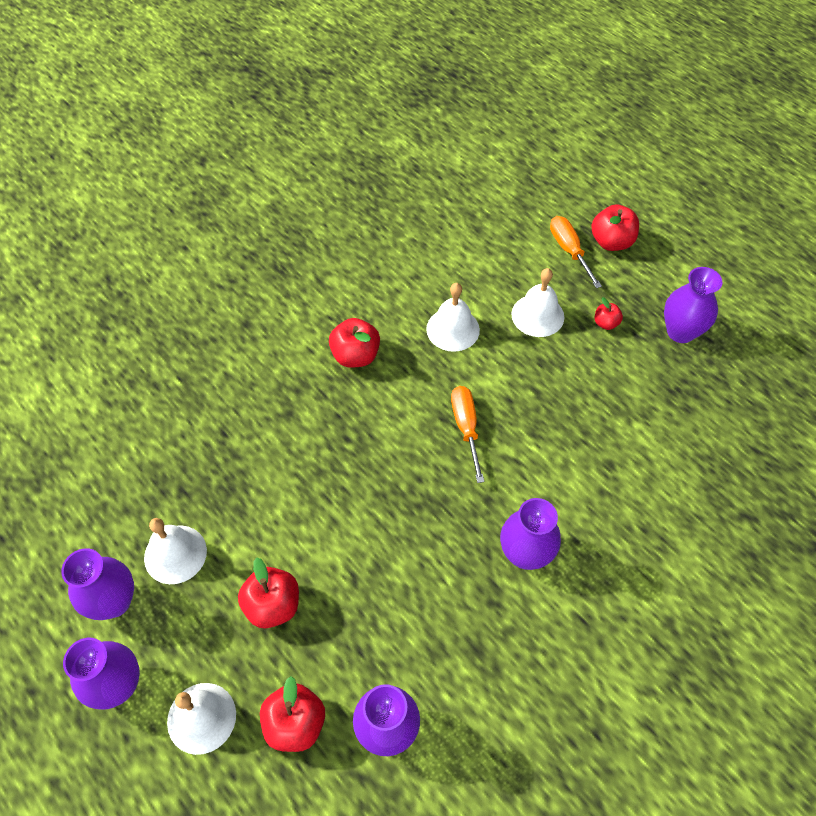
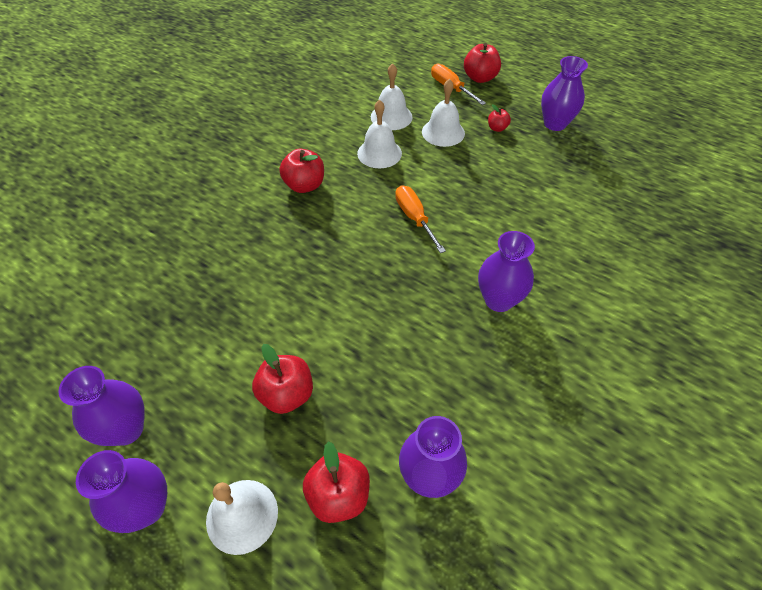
camera: 15 degrees left, 5 degrees down
white bell [144,518,207,584] -> white bell moved to [371,63,413,130]

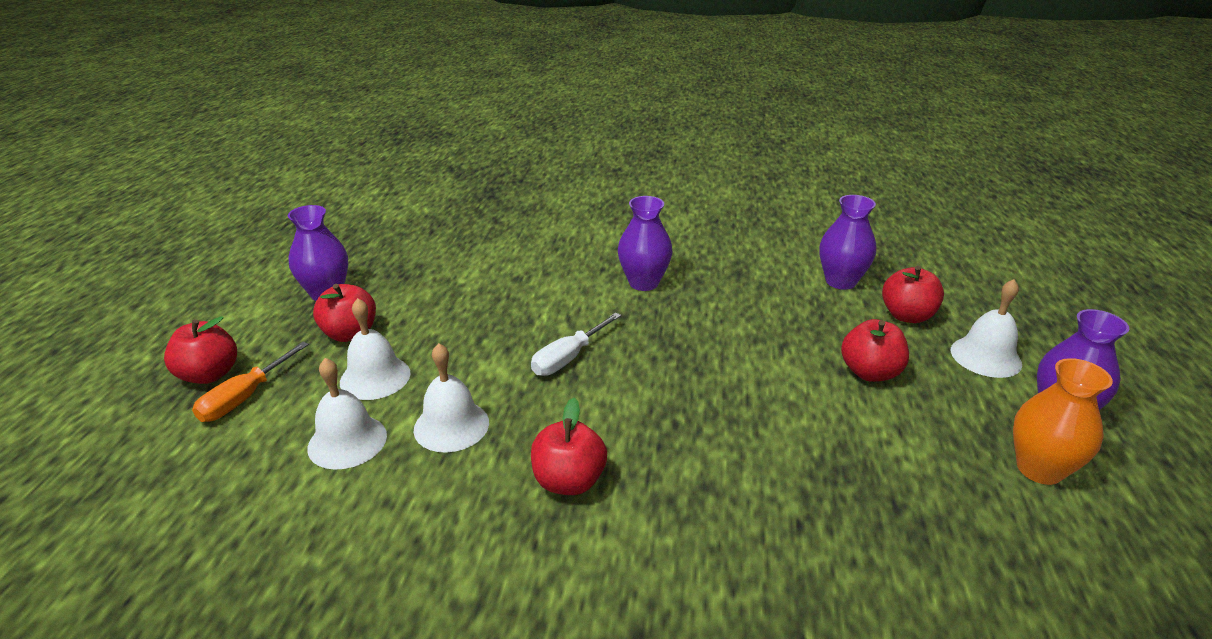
camera: 115 degrees left, 20 degrees down
purple vase [59,366,145,446] -> orange vase [1013,358,1113,485]
orange screwdriver [395,185,446,253] -> white screwdriver [531,312,621,376]
red apple [488,104,511,132] -> red apple [313,284,376,342], size x1.79

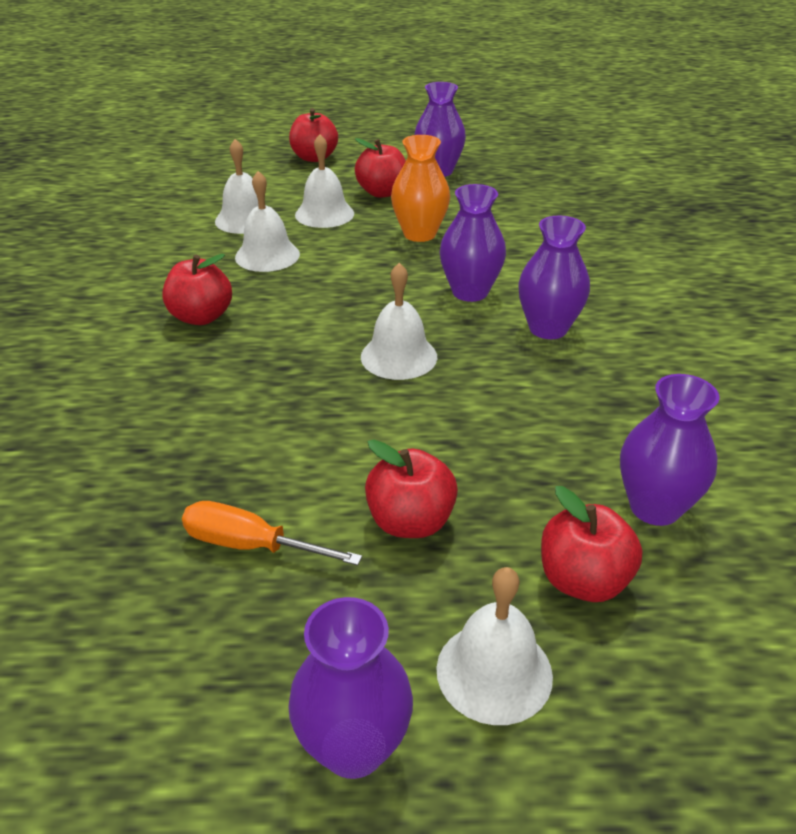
camera: 80 degrees right, 5 degrees up
orange screwdriver [192,342,309,422] -> orange screwdriver moved to [182,501,362,566]
white screwdriver [531,312,621,376] -> none
orange vase [1013,358,1113,485] -> orange vase moved to [391,135,450,242]
none -> white bell [361,263,437,380]
none -> purple vase [440,184,506,302]

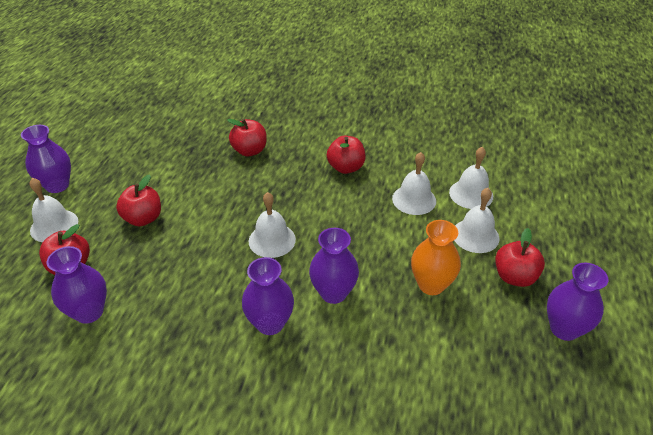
camera: 105 degrees right, 5 degrees up
orange screwdriver [182,501,362,566] -> none
red apple [289,108,338,162] -> red apple moved to [227,119,267,156]

